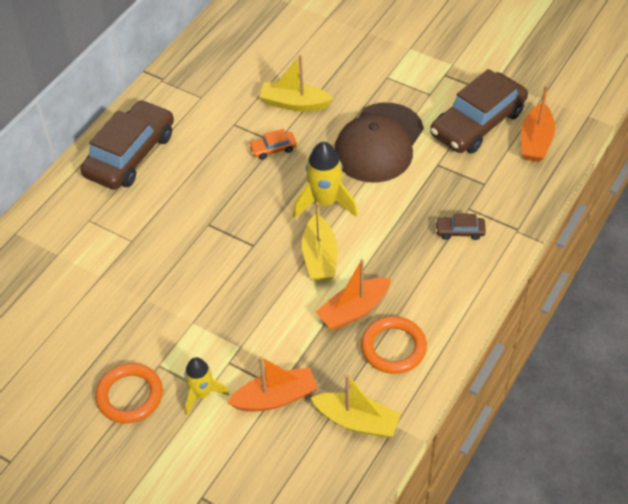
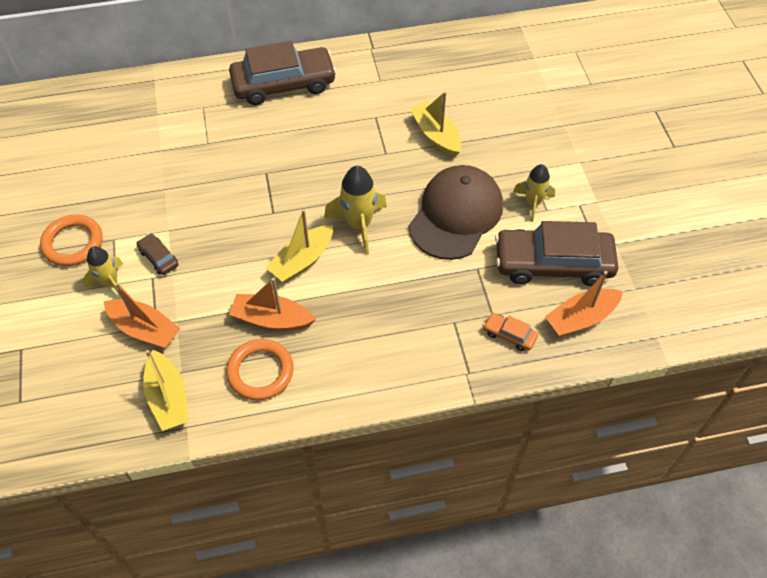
camera: 45 degrees right, 5 degrees up
orange car [249,129,297,160] -> orange car moved to [483,313,538,351]
brown cap [334,103,424,183] -> brown cap turned 135 degrees clockwise [409,165,503,260]
brown car [435,213,486,240] -> brown car moved to [137,234,178,275]
none -> yellow rocket [513,164,555,222]

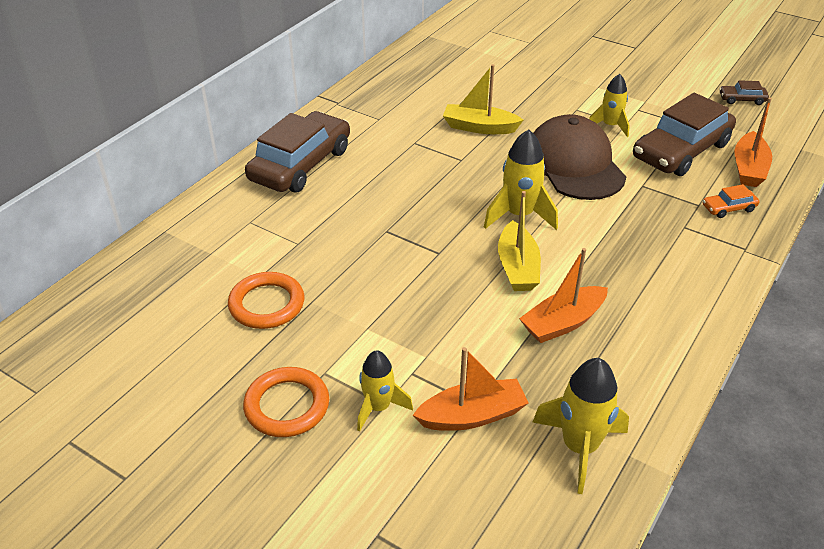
camera: 45 degrees left, 15 degrees down
brown car [137,234,178,275] -> brown car moved to [719,80,769,105]
yellow boat [143,350,189,431] -> yellow rocket [533,358,629,494]
orange ring [226,339,294,401] -> orange ring moved to [228,272,304,329]

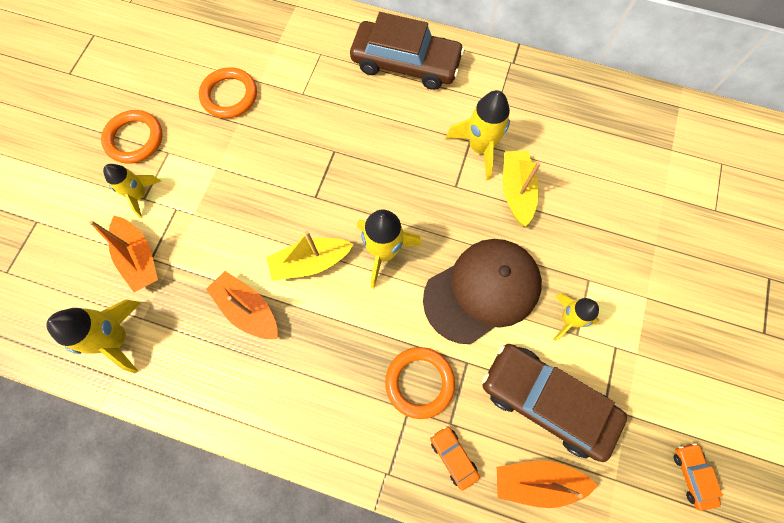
camera: 75 degrees right, 30 degrees up
brown car [719,80,769,105] -> orange car [674,443,723,511]
none -> orange ring [385,347,455,419]
none -> yellow rocket [446,90,510,180]

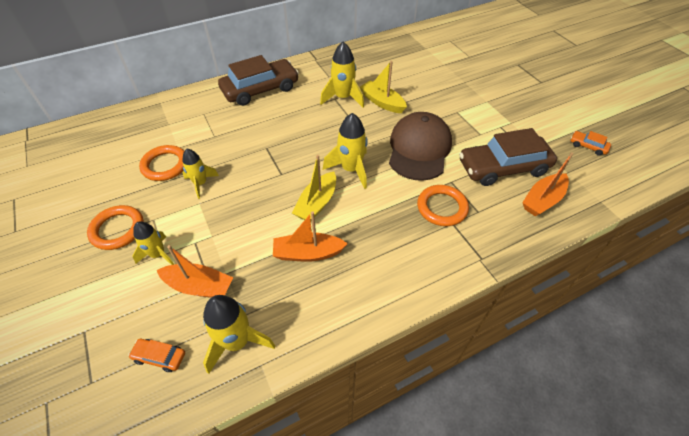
camera: 45 degrees left, 20 degrees down
orange car [430,426,480,491] -> orange car moved to [128,339,185,372]
yellow rocket [553,293,599,341] -> yellow rocket moved to [182,149,219,199]

